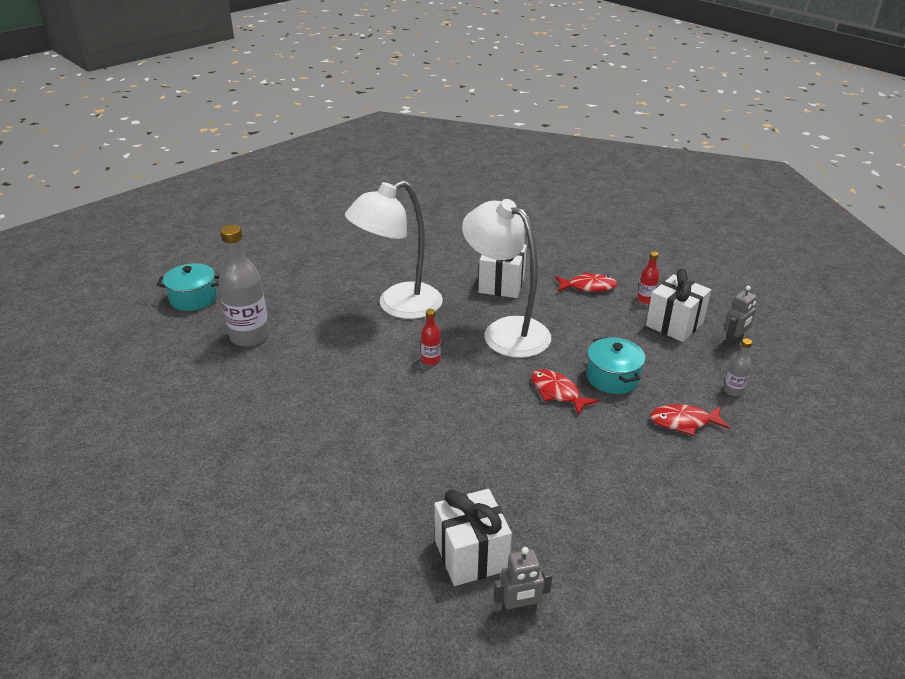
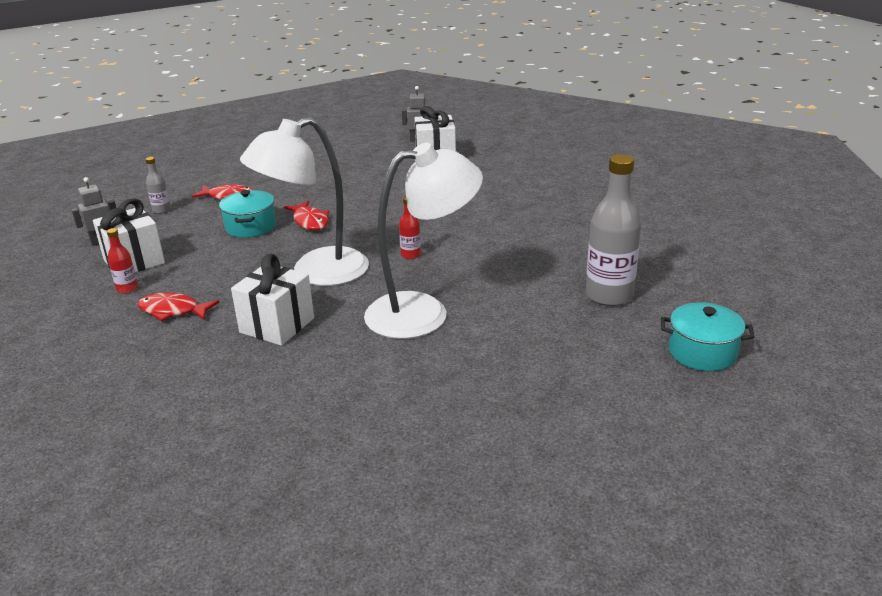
camera: 165 degrees left, 5 degrees down
white lamp [462,199,551,358] -> white lamp turned 90 degrees clockwise [240,117,369,286]

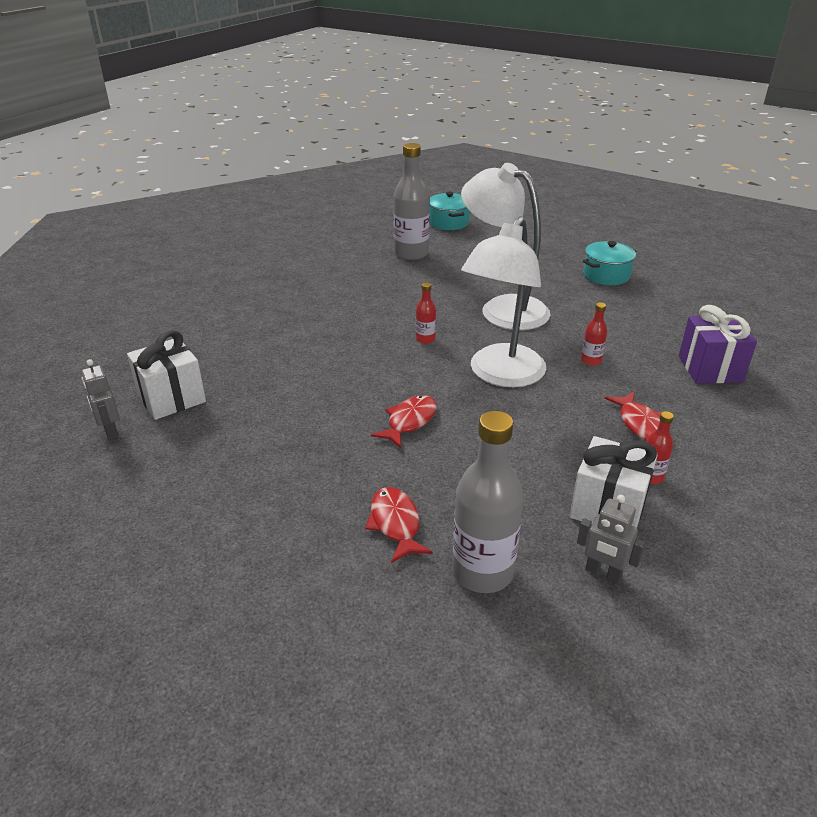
camera: 120 degrees left, 5 degrees up
grey bottle [146,157,171,214] -> grey bottle [452,411,524,593], size x2.12
turquoise pot [219,190,276,238] -> turquoise pot moved to [583,241,637,285]
white gift [231,253,314,346] -> red bottle [581,302,607,366]
white lamp [240,117,369,286] -> white lamp turned 90 degrees clockwise [461,216,546,387]
none -> purple gift [679,305,757,384]

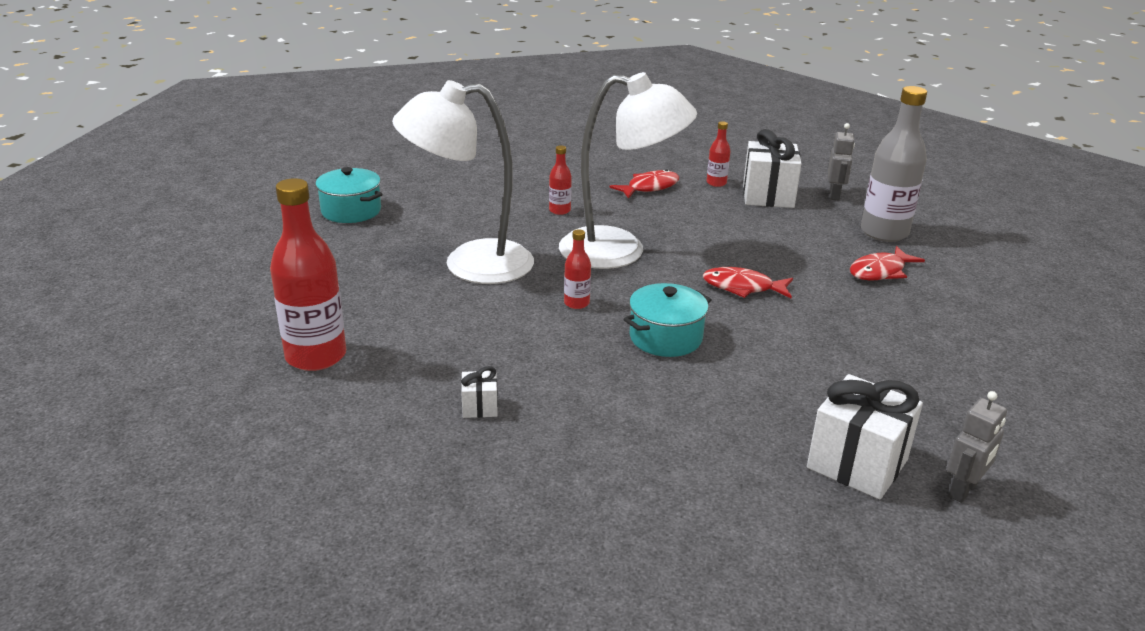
camera: 110 degrees left, 5 degrees down
grey bottle [393,143,430,260] -> red bottle [270,178,346,371]
turquoise pot [429,192,470,230] -> turquoise pot moved to [624,283,712,357]
white lamp [461,163,550,330] -> white lamp turned 60 degrees clockwise [392,80,534,284]
purple gift [679,305,757,384] -> none
none -> white gift [461,366,498,418]

